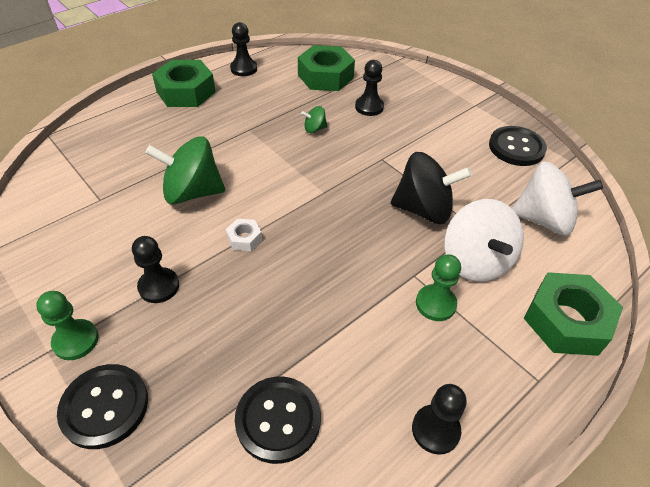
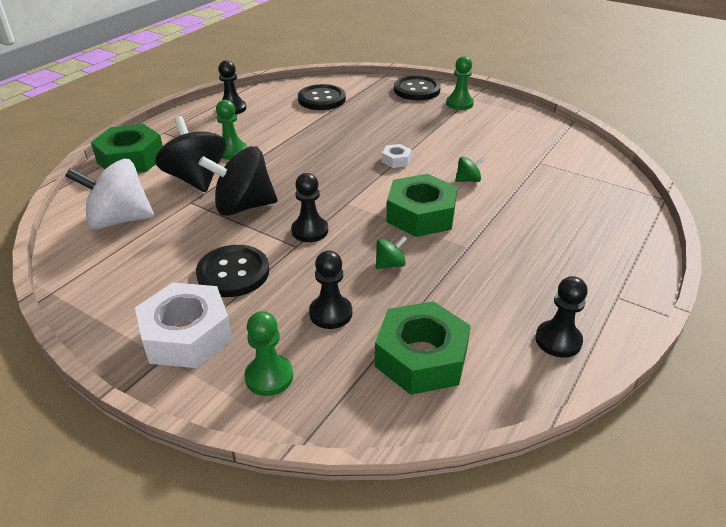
camera: 165 degrees right, 10 degrees down
black pawn [132,236,179,303] -> black pawn moved to [291,173,328,242]
green spinning top [145,136,225,205] -> green spinning top [455,157,485,182], size x0.44
green nut [152,60,216,107] -> green nut moved to [386,174,457,237]
white spinning top [444,199,524,282] -> black spinning top [155,116,226,192]
black button [489,126,547,166] -> black button moved to [196,245,269,297]
none -> white nut [135,283,233,368]
none -> green pawn [244,311,293,396]

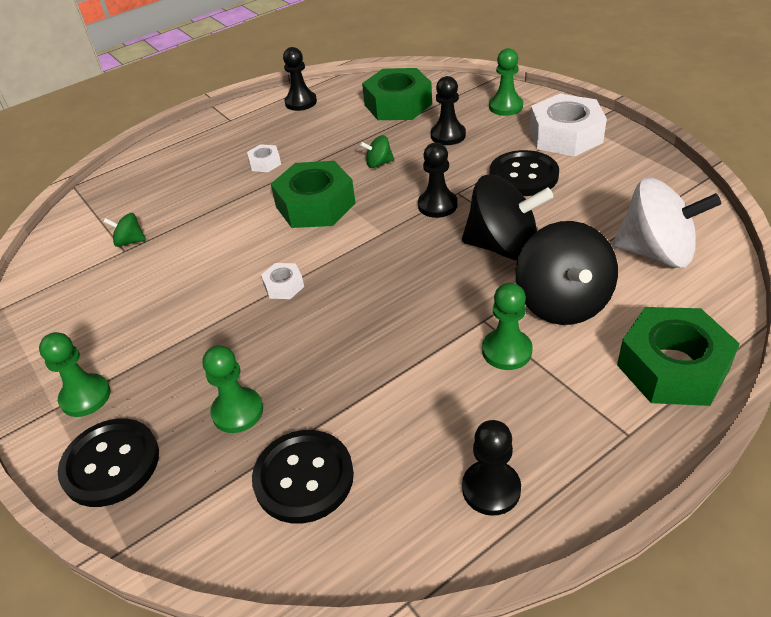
camera: 155 degrees left, 5 degrees up
green spinning top [455,157,485,182] -> green spinning top moved to [103,213,146,247]
none -> green pawn [203,345,263,433]
none -> white nut [247,144,281,172]

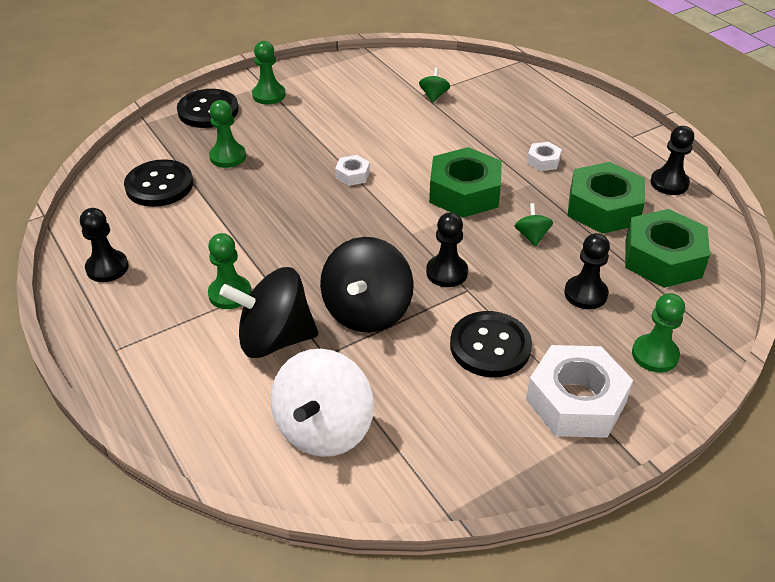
camera: 90 degrees right, 0 degrees up
green nut [617,307,740,406] -> green nut moved to [568,162,645,234]

